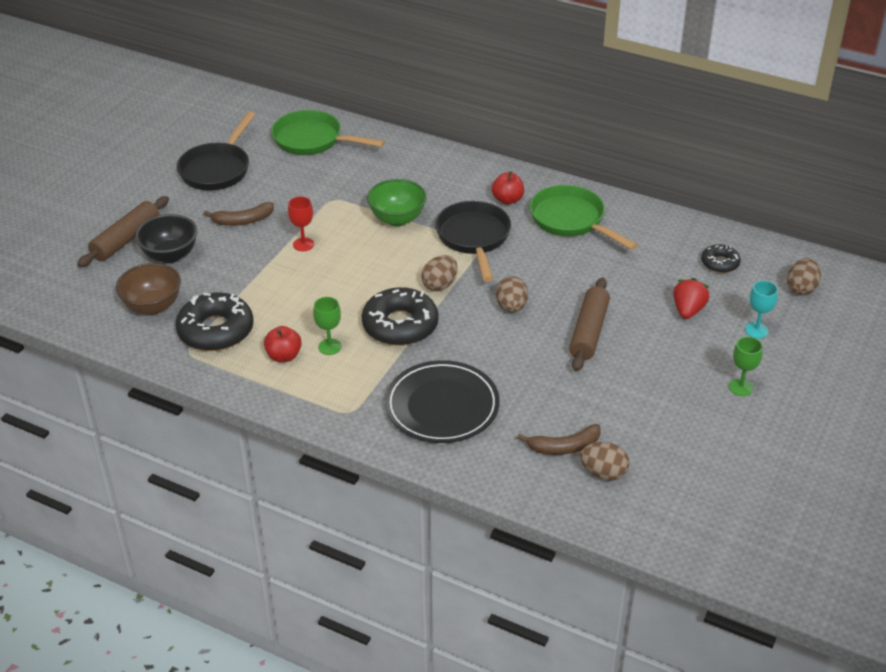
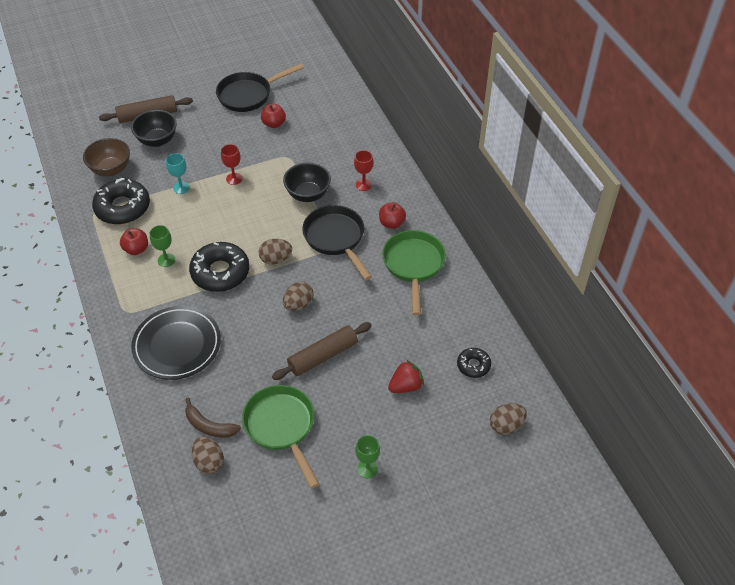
camera: 40 degrees right, 10 degrees up
brown banana [204,202,274,226] -> none
green pan [271,110,385,155] -> green pan moved to [242,385,319,489]
green bowl [367,179,427,226] -> black bowl [283,162,331,202]
black pan [435,201,511,282] -> black pan turned 60 degrees counterclockwise [303,205,372,280]
turquoise goblet [745,280,778,338] -> turquoise goblet moved to [166,153,190,194]
none -> red apple [261,104,286,128]
none -> red goblet [354,150,373,191]

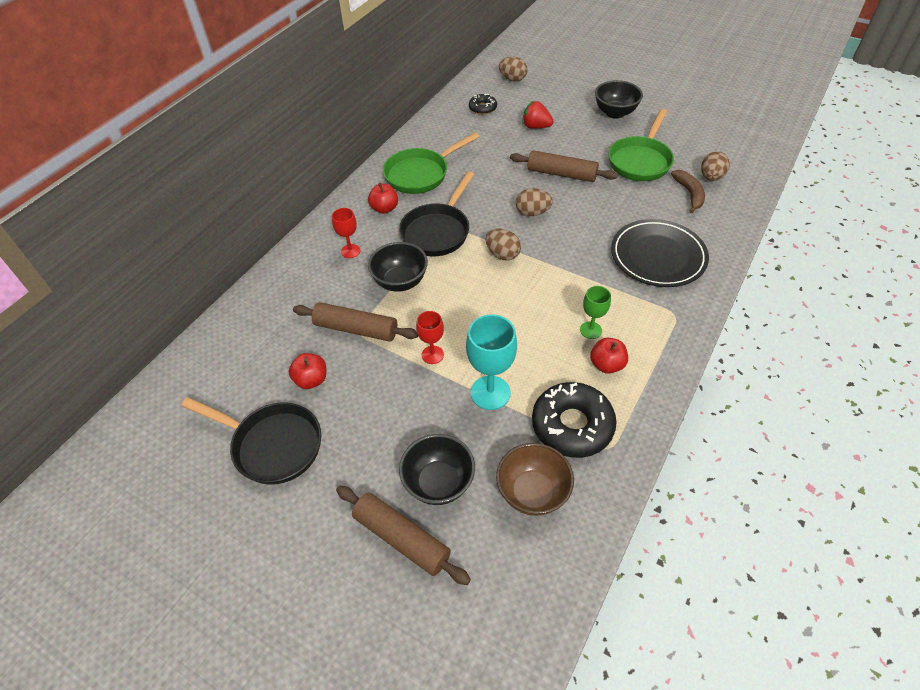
camera: 125 degrees left, 0 degrees up
turquoise goblet [166,153,190,194] -> turquoise goblet [466,314,517,410], size x1.70
black donut [189,242,249,292] -> none
green goblet [355,435,380,478] -> black bowl [595,80,643,119]
none -> brown rolling pin [293,302,418,342]

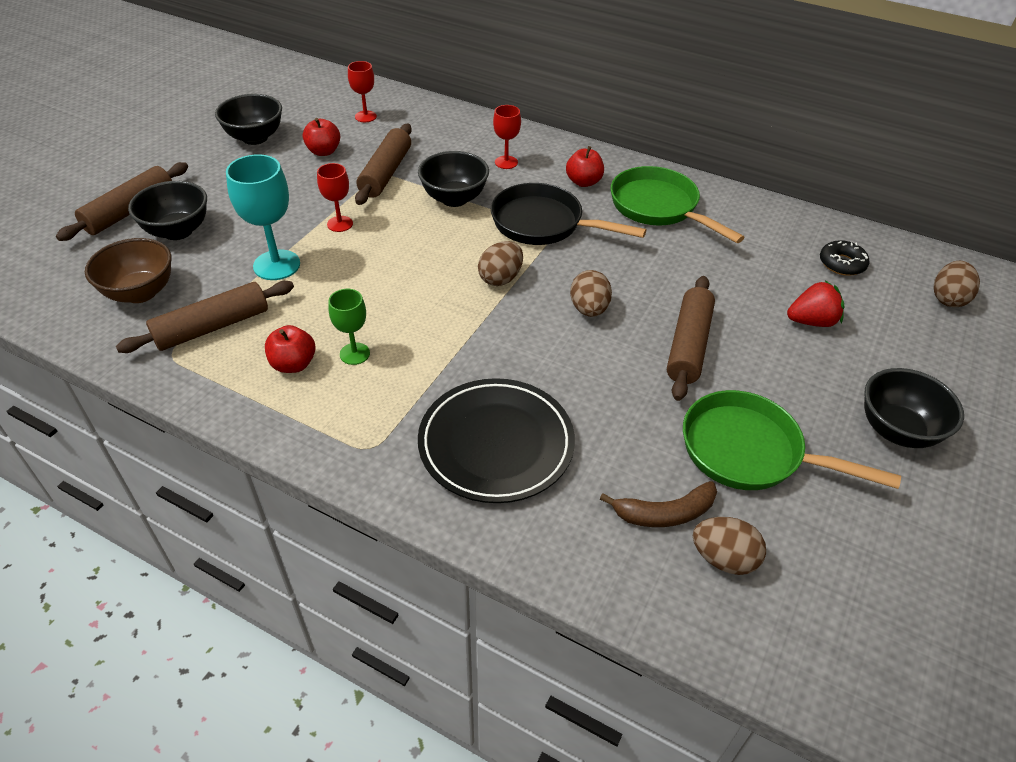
camera: 85 degrees right, 5 degrees down
black pan [181,397,321,485] -> black bowl [215,94,282,145]
red strawberry [522,101,554,129] -> red strawberry turned 60 degrees clockwise [787,280,844,327]
black donut [532,382,617,458] -> brown rolling pin [116,281,294,353]
none -> red goblet [348,61,377,122]

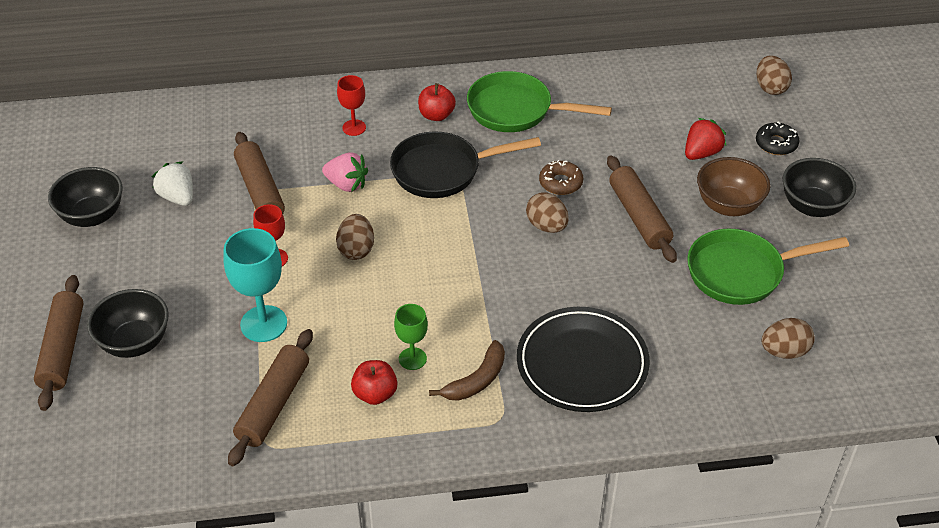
camera: 35 degrees left, 0 degrees up
brown bowl [85,238,171,303] -> brown bowl moved to [697,157,770,216]
red apple [303,118,340,156] -> white strawberry [152,161,193,206]
red goblet [348,61,377,122] -> none
black bowl [418,151,489,207] -> pink strawberry [322,152,368,192]
brown egg [478,241,523,286] -> brown egg moved to [336,214,374,260]
brown banana [600,481,717,527] -> brown banana moved to [429,340,505,401]
black donut [820,240,870,276] -> black donut moved to [756,122,800,155]
none -> brown donut [539,160,583,195]

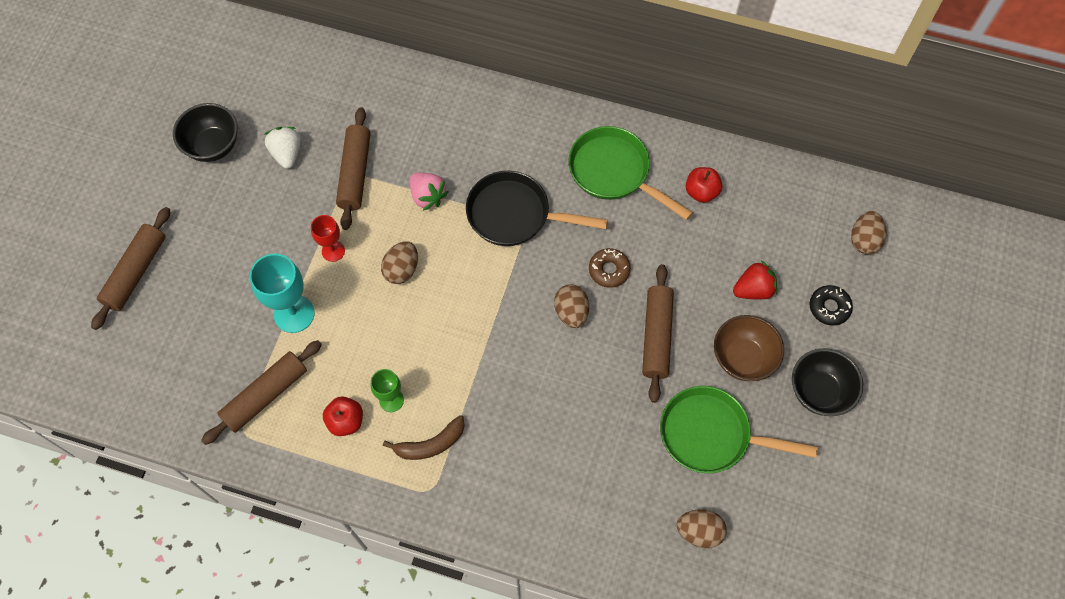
camera: 25 degrees right, 20 degrees up
black bowl [87,289,169,358] -> none
red goblet [337,75,366,136] -> none
red apple [418,83,456,121] -> red apple moved to [685,167,723,203]
black plate [517,307,650,412] -> none

